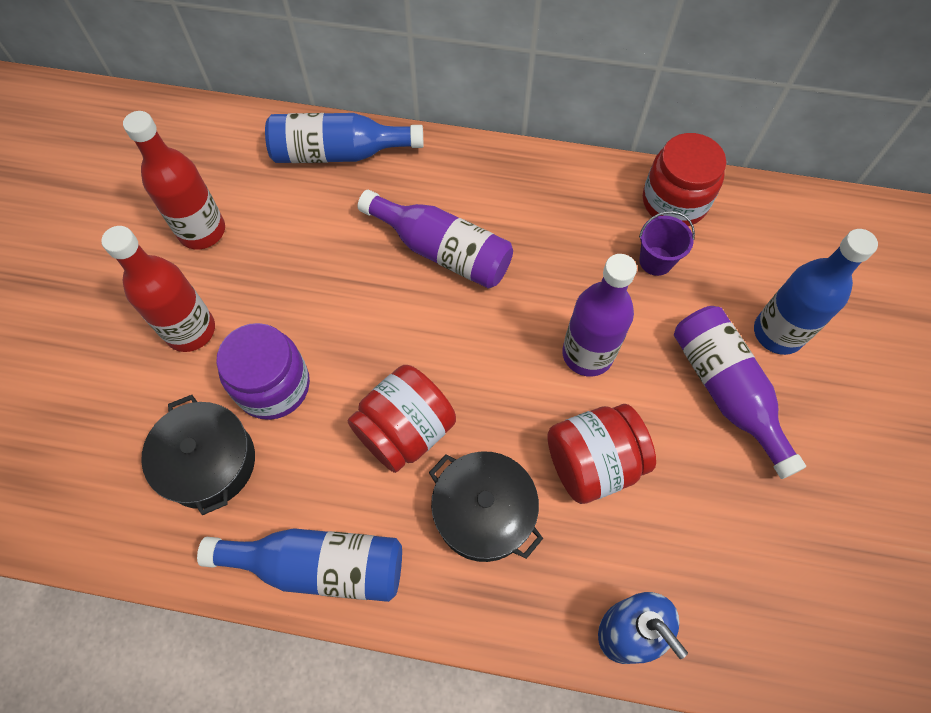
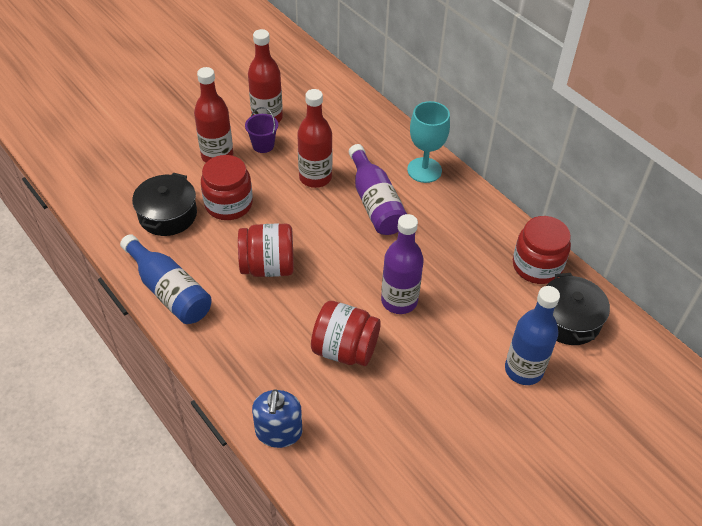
camera: 40 degrees right, 15 degrees down
purple jar [216,323,310,420] -> red jar [201,155,253,220]
blue bottle [265,113,423,163] -> none
black pot [429,451,543,562] -> black pot moved to [546,273,610,345]
purple bucket [639,211,695,276] -> purple bucket moved to [245,107,278,153]
purple bottle [674,306,806,479] -> none
none -> red bottle [297,89,332,188]
none -> turquoise goblet [407,101,450,183]

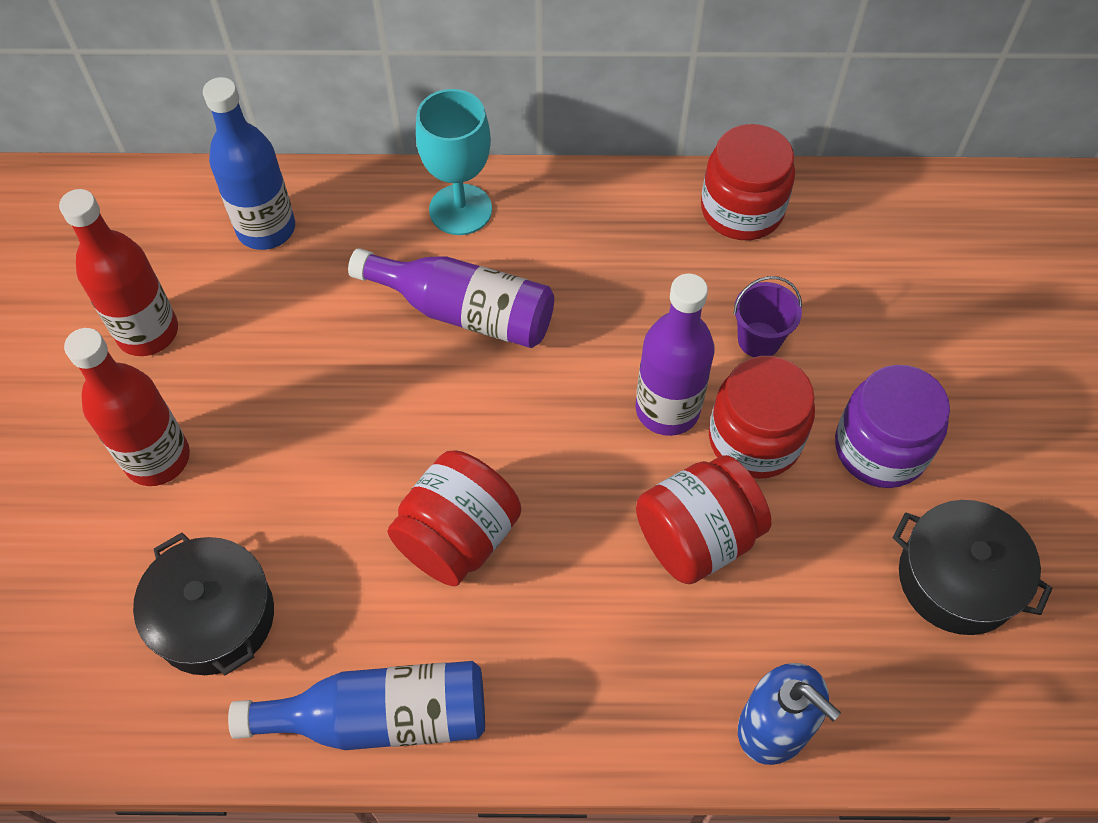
camera: 50 degrees left, 10 degrees up
red jar [201,155,253,220] -> red jar moved to [709,356,815,479]
purple bucket [245,107,278,153] -> purple bucket moved to [733,276,802,357]
red bottle [297,89,332,188] -> none
blue bottle [505,286,560,385] -> blue bottle moved to [203,77,295,250]
black pot [546,273,610,345] -> black pot moved to [893,500,1052,635]
none -> purple jar [835,365,950,488]

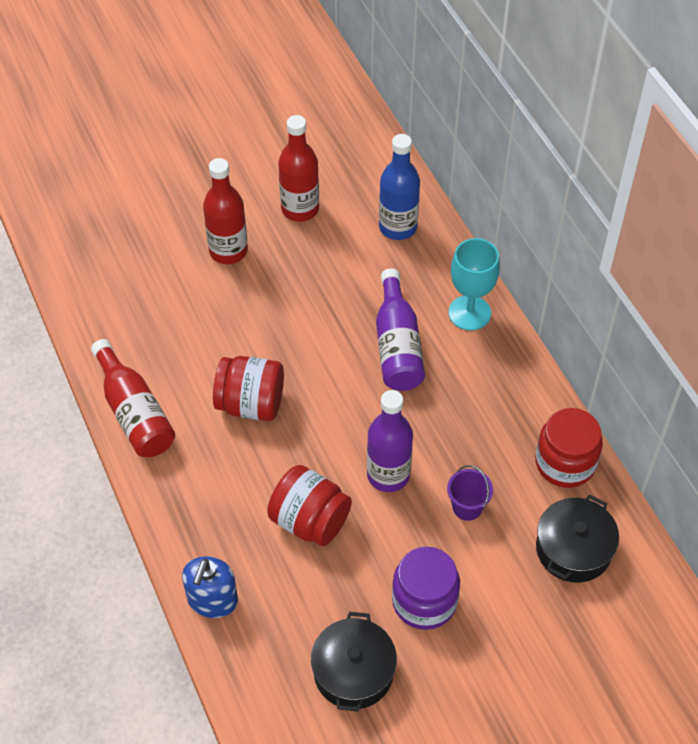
camera: 65 degrees right, 5 degrees down
black pot [133,533,274,675] -> black pot moved to [536,494,619,583]
blue bottle [228,661,485,750] -> red bottle [91,339,175,457]
red jar [709,356,815,479] -> none

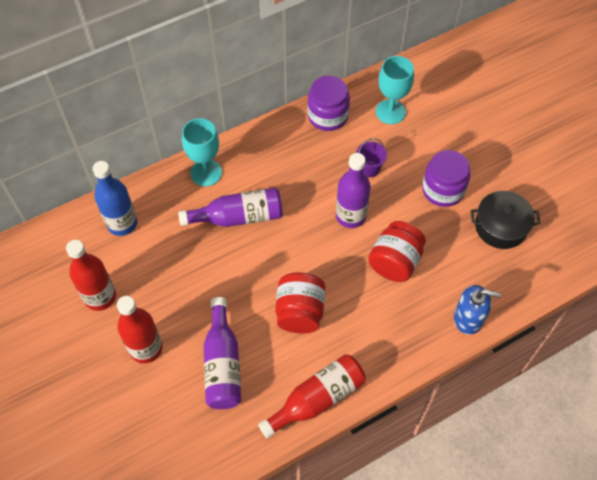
camera: 95 degrees left, 5 degrees up
red jar [535,408,603,488] -> purple jar [307,76,350,131]
black pot [536,494,619,583] -> turquoise goblet [376,56,414,124]
none -> purple bottle [204,297,241,409]

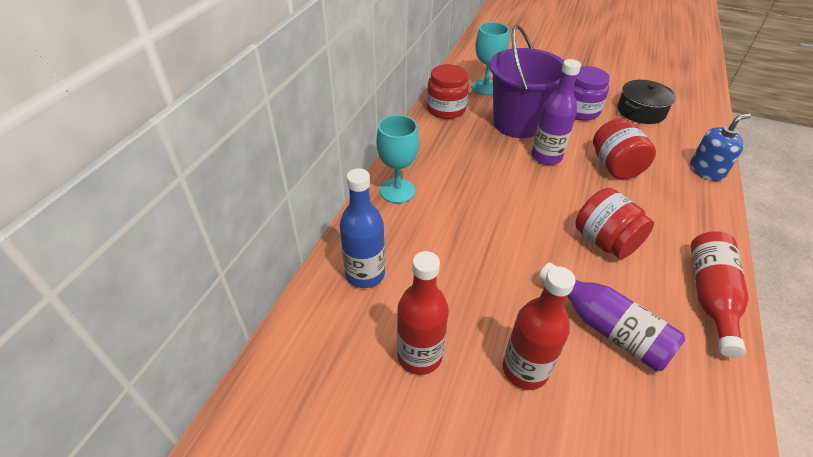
camera: 40 degrees left, 15 degrees down
purple bottle [178,188,283,227] -> none
purple jar [307,76,350,131] -> red jar [427,64,469,119]
purple bucket [356,138,387,178] -> purple bucket [489,25,564,138], size x2.49

